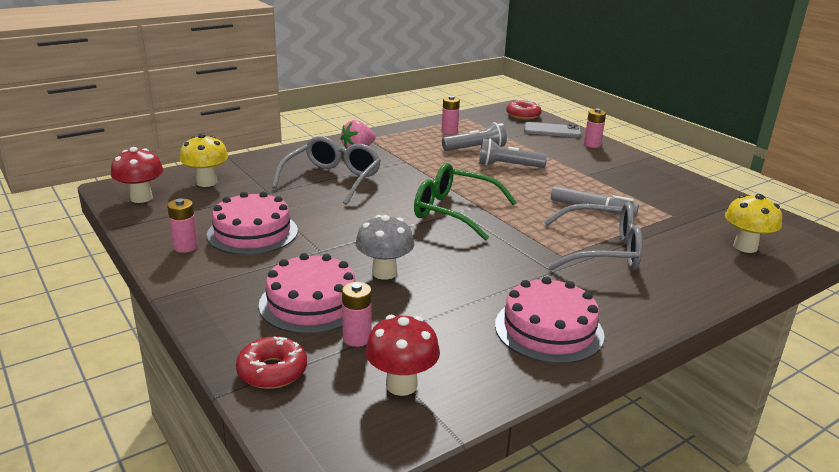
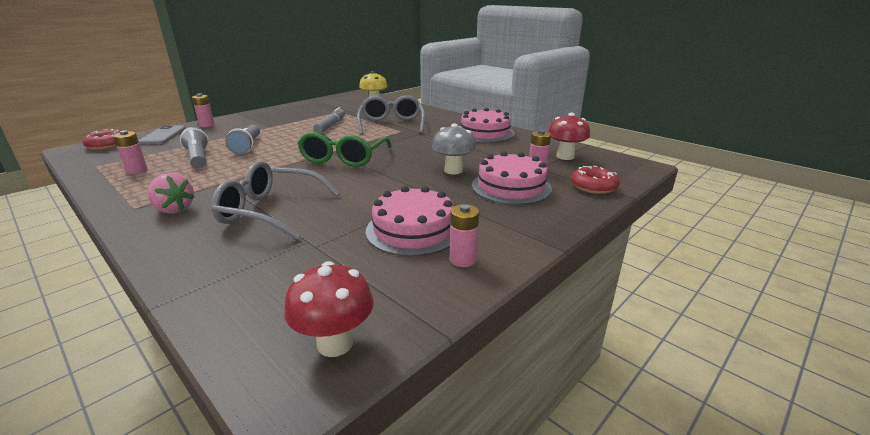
camera: 100 degrees left, 0 degrees up
yellow mushroom [179,133,228,187] -> none

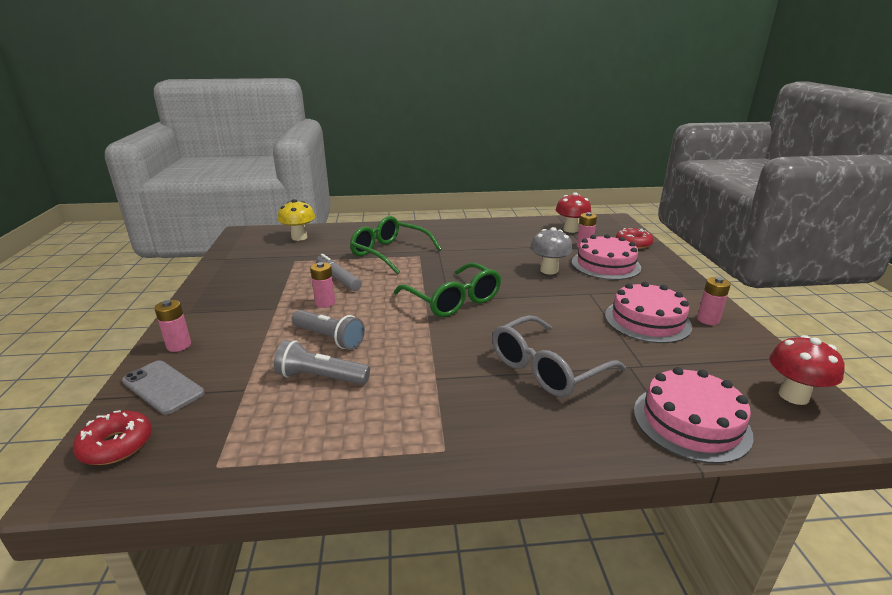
camera: 50 degrees left, 0 degrees up
pink battery [113,130,148,174] -> pink battery moved to [310,262,335,308]
pink strawberry [148,173,195,214] -> none
grey glasses [357,95,425,135] -> green glasses [350,216,442,274]
pink cake [461,108,515,143] -> pink cake moved to [634,367,754,464]

